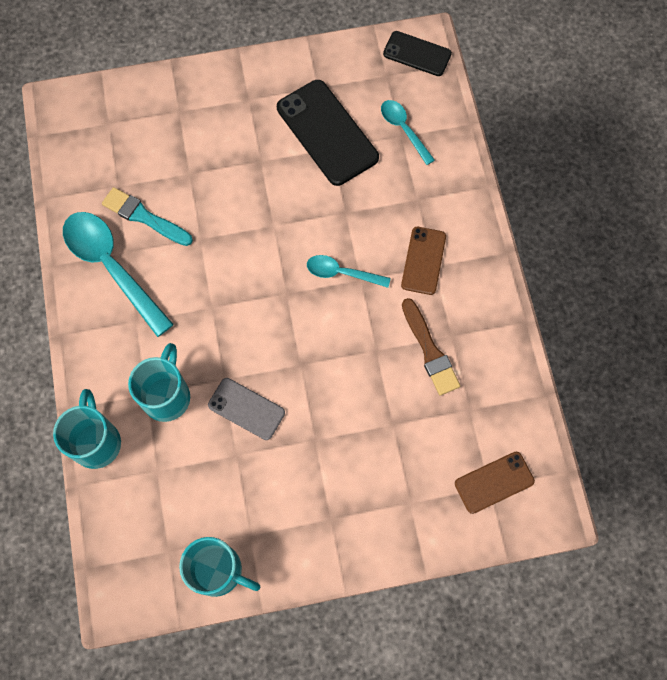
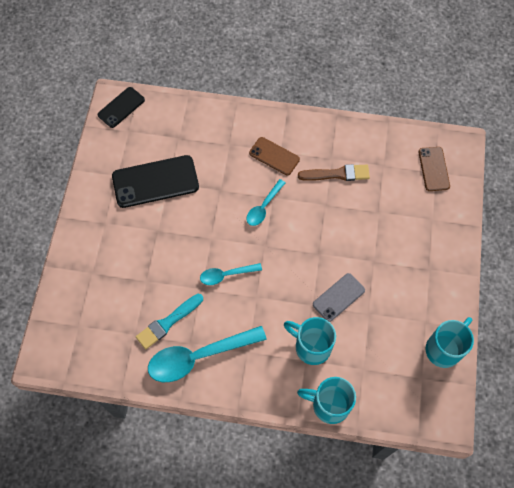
camera: 70 degrees left, 5 degrees down
turquoise spoon [381,100,435,165] -> turquoise spoon moved to [200,263,262,285]

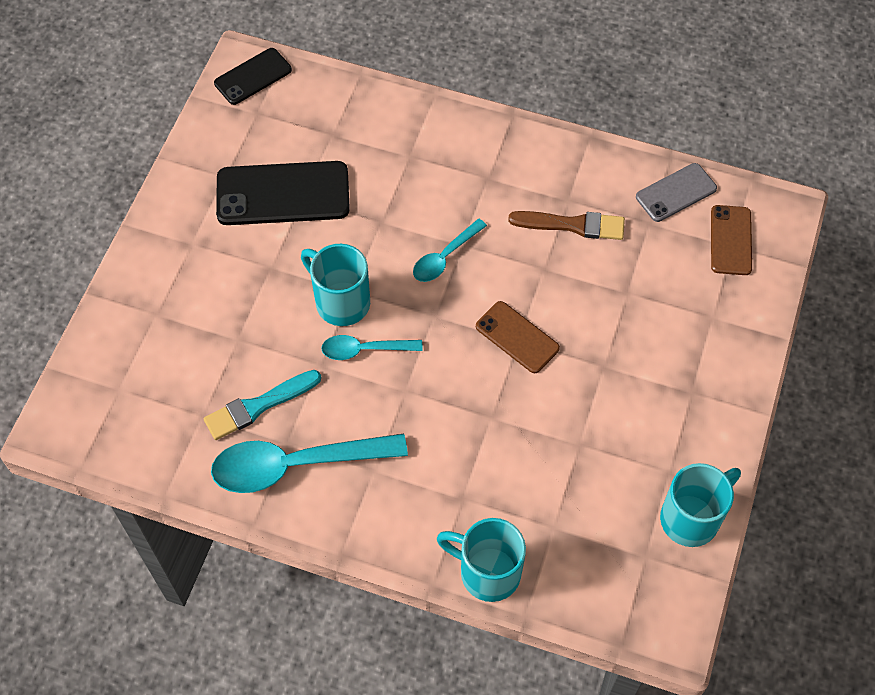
camera: 10 degrees right, 5 degrees down
brown phone [249,137,300,176] -> brown phone moved to [476,301,560,373]
turquoise mug [284,317,336,365] -> turquoise mug moved to [301,244,370,326]
grey phone [313,273,365,322] -> grey phone moved to [636,163,717,222]

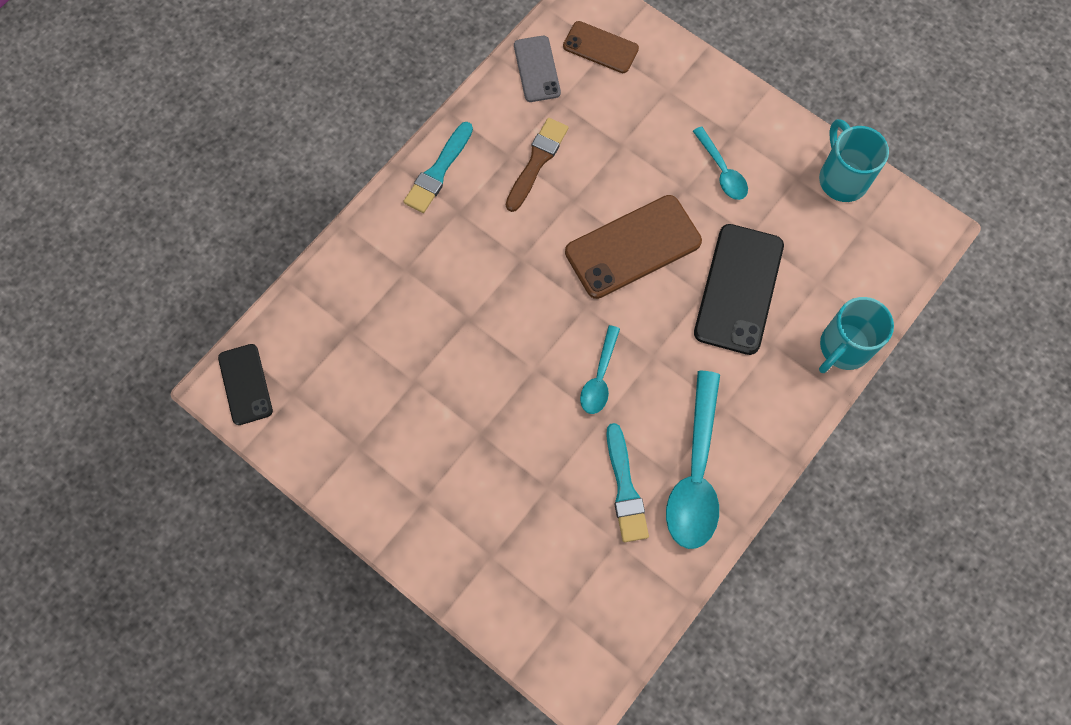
camera: 70 degrees left, 10 degrees up
black phone [216,161,350,225] -> black phone moved to [694,224,784,355]
turquoise mug [301,244,370,326] -> none
turquoise spoon [413,219,487,282] -> turquoise spoon moved to [693,126,748,200]
brown phone [476,301,560,373] -> brown phone [565,195,702,299], size x1.70
none -> turquoise brush [403,122,473,213]

